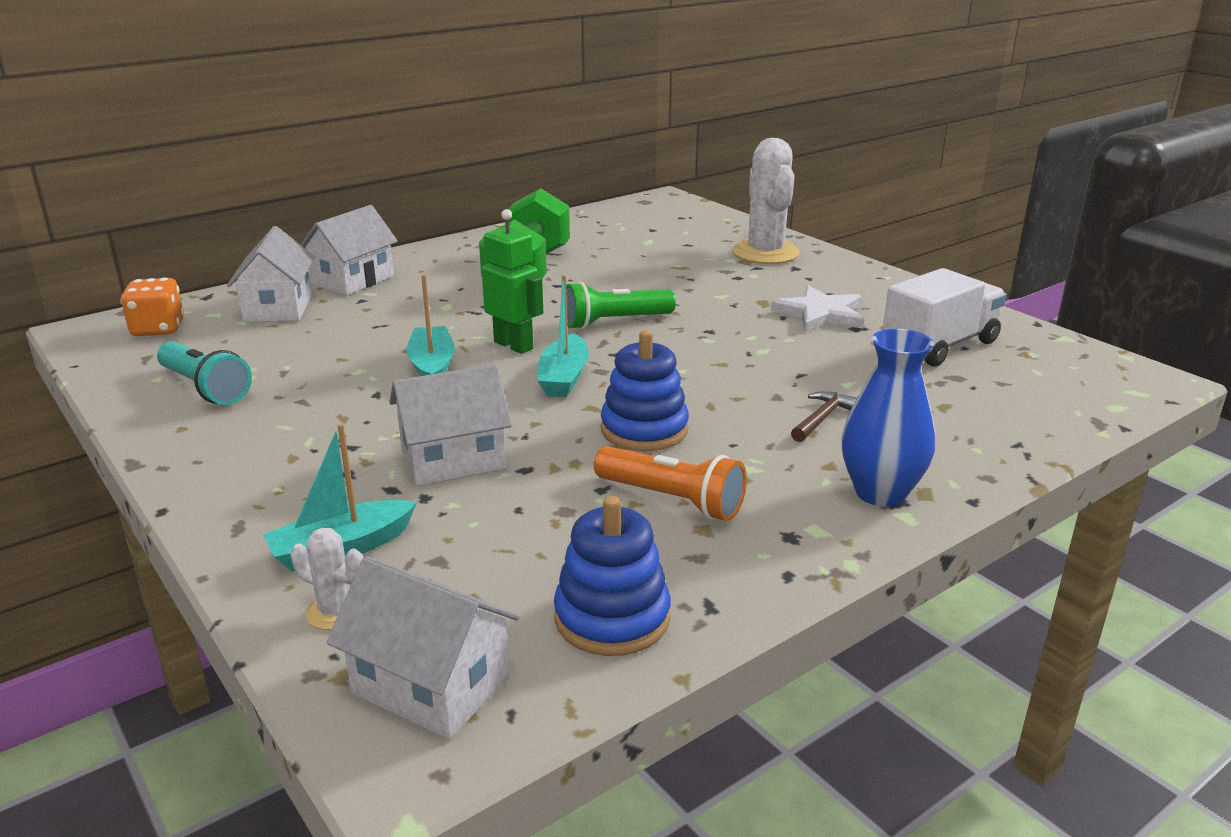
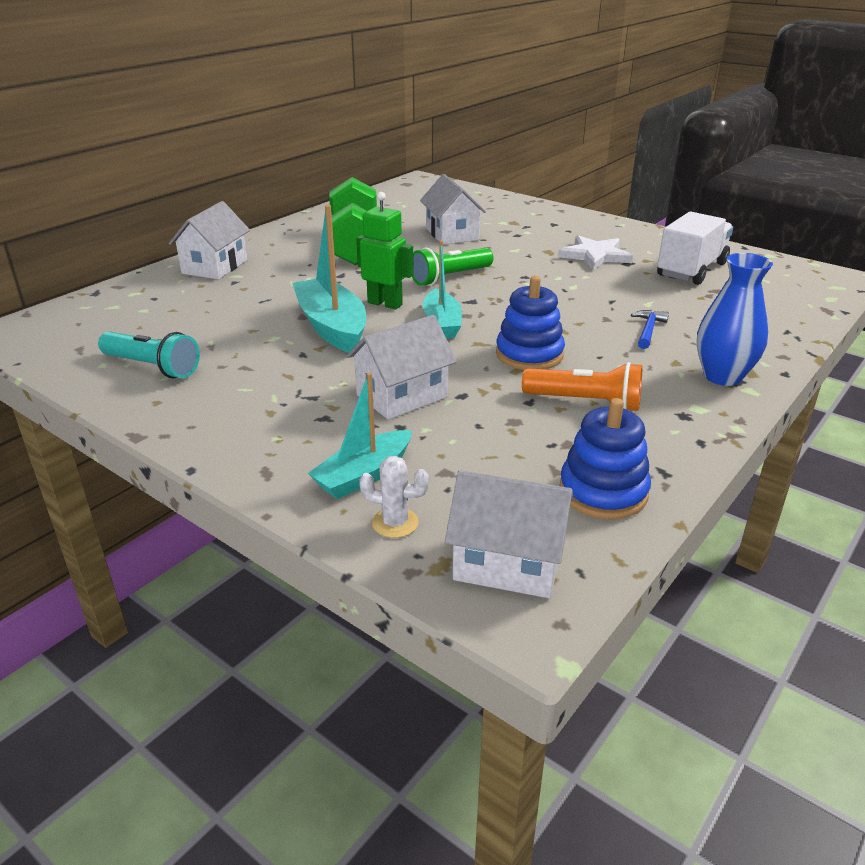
camera: 15 degrees left, 5 degrees up
orange dice [120,278,184,336] -> none
white house [227,226,315,322] -> white house moved to [420,174,486,245]
turquoise boat [407,274,455,376] -> turquoise boat [292,205,366,353], size x1.54
white cactus [732,138,800,264] -> none
brown hammer [791,391,858,442] -> blue hammer [631,310,669,349]

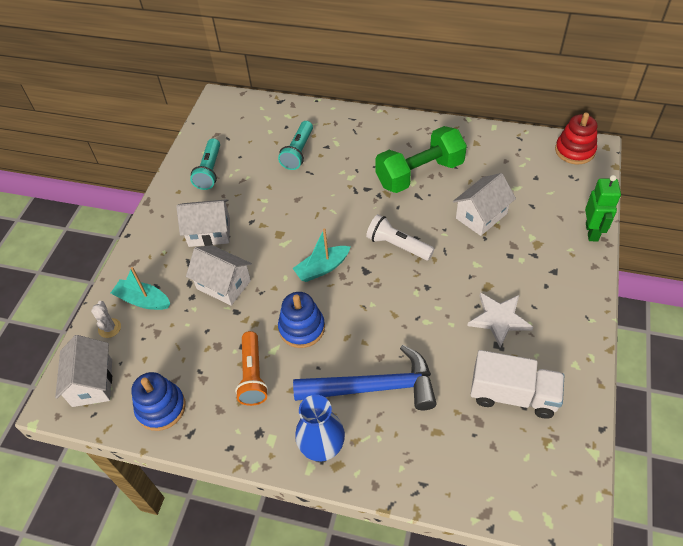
camera: 70 degrees right, 20 degrees up
white house [169,201,250,279] -> white house moved to [176,199,230,247]
turquoise boat [292,205,366,353] -> none
green robot [356,192,414,309] -> green robot moved to [585,175,621,241]
green flashlight [412,248,494,286] -> white flashlight [366,214,434,260]
blue hammer [631,310,669,349] -> blue hammer [293,345,437,410], size x2.45
none -> turquoise flashlight [278,121,313,170]
none -> red stacking toy [555,113,597,164]

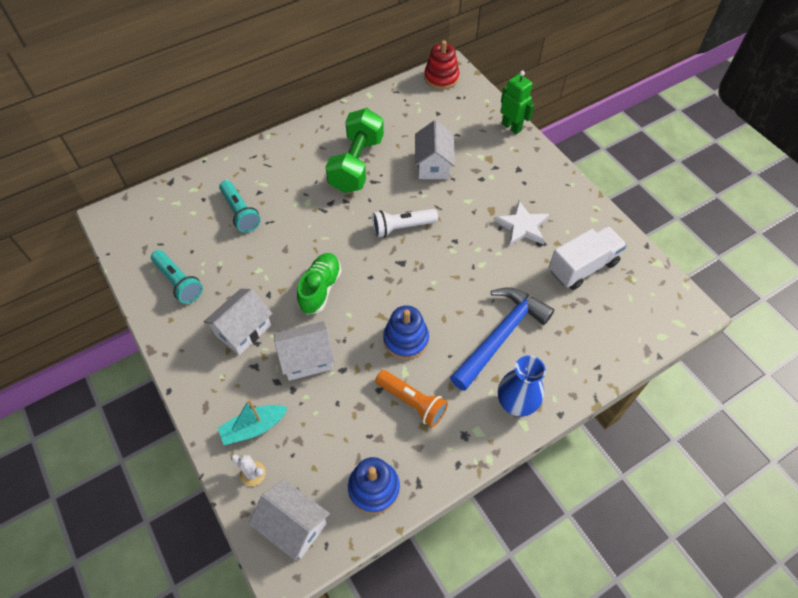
camera: 50 degrees left, 5 degrees up
turquoise boat [293,228,350,282] -> none
none -> green shoe [297,253,342,314]

